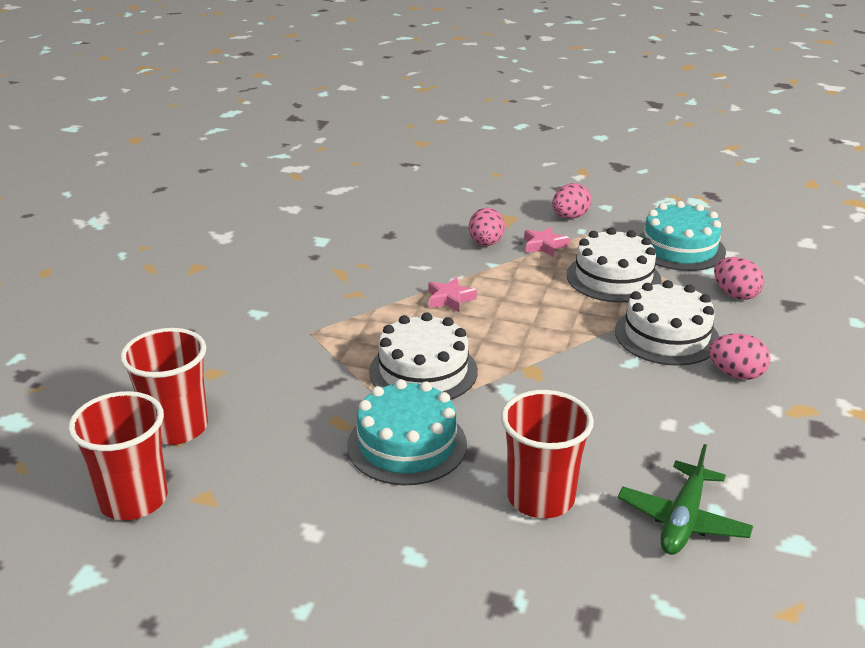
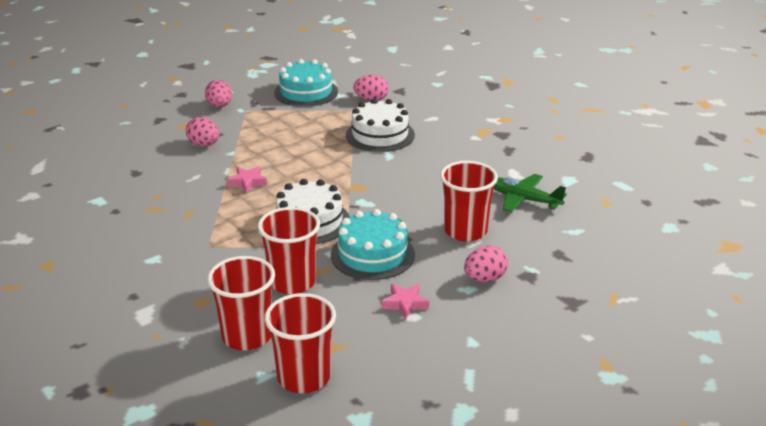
camera: 55 degrees left, 0 degrees up
pink star [524,226,569,257] -> pink star moved to [382,284,429,320]
white cake [567,228,662,303] -> none
green plane [618,444,753,555] -> green plane turned 150 degrees clockwise [494,174,567,212]
pink egg [709,333,771,380] -> pink egg moved to [464,246,508,282]
none -> red cup [258,207,320,294]

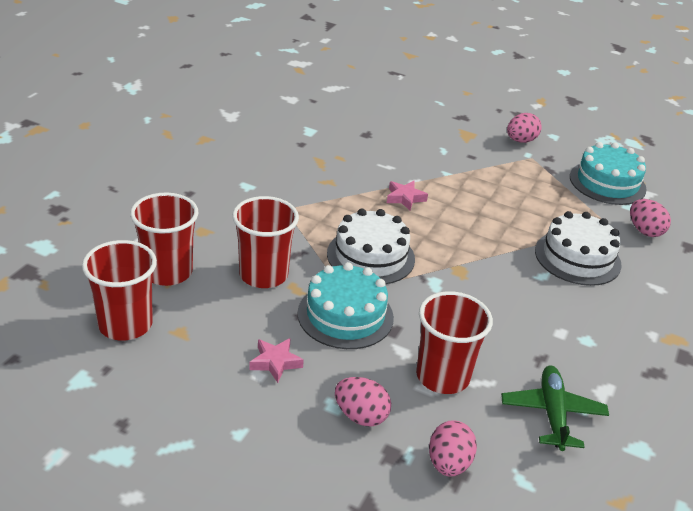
camera: 60 degrees right, 5 degrees up
pink egg [186,117,219,146] -> pink egg moved to [429,420,477,476]

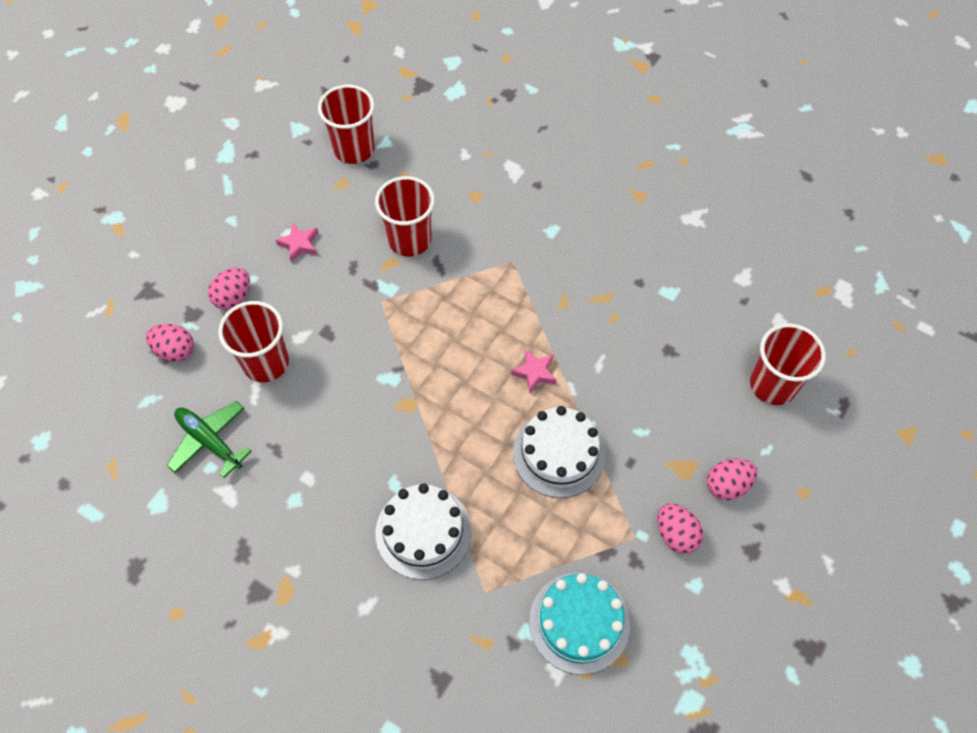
camera: 100 degrees right, 25 degrees up
red cup [130,193,199,286] -> red cup moved to [750,323,826,405]
turquoise cake [297,262,394,349] -> none
white cake [327,209,415,284] -> white cake moved to [513,406,606,498]
green plane [501,366,609,451] -> green plane turned 150 degrees counterclockwise [167,401,252,478]
pink egg [630,199,671,237] -> pink egg moved to [707,459,757,500]

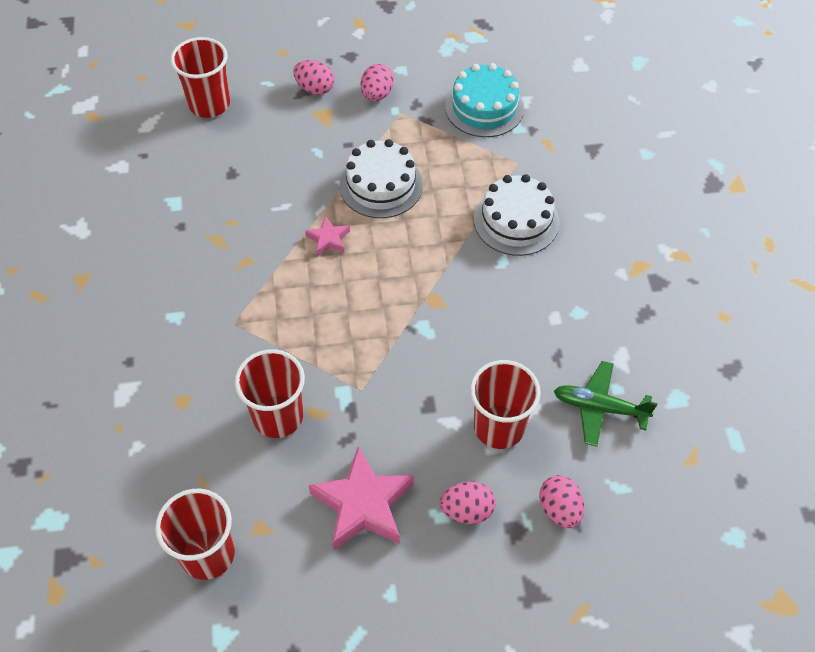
camera: 130 degrees left, 5 degrees down
green plane [167,401,252,478] -> green plane turned 105 degrees clockwise [554,361,657,447]
pink star [276,222,318,263] -> pink star [308,446,414,550], size x2.01

